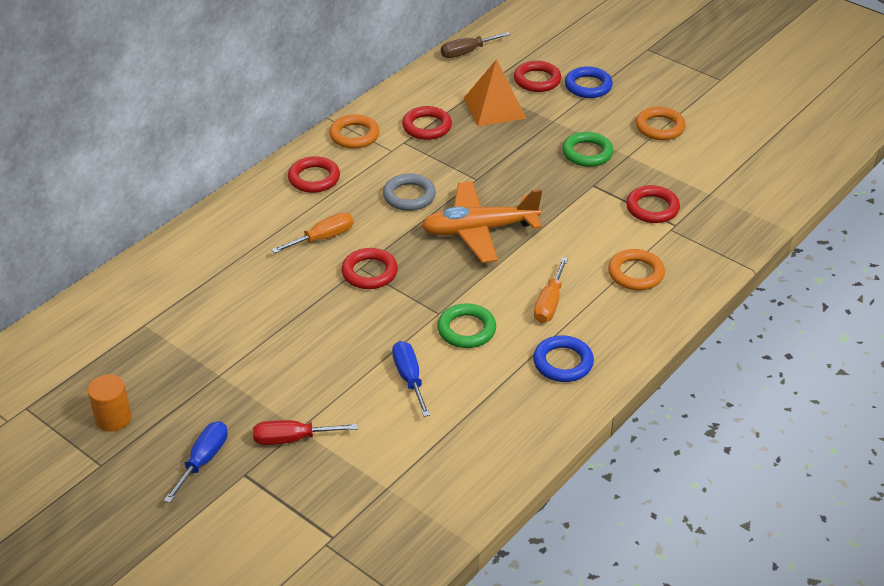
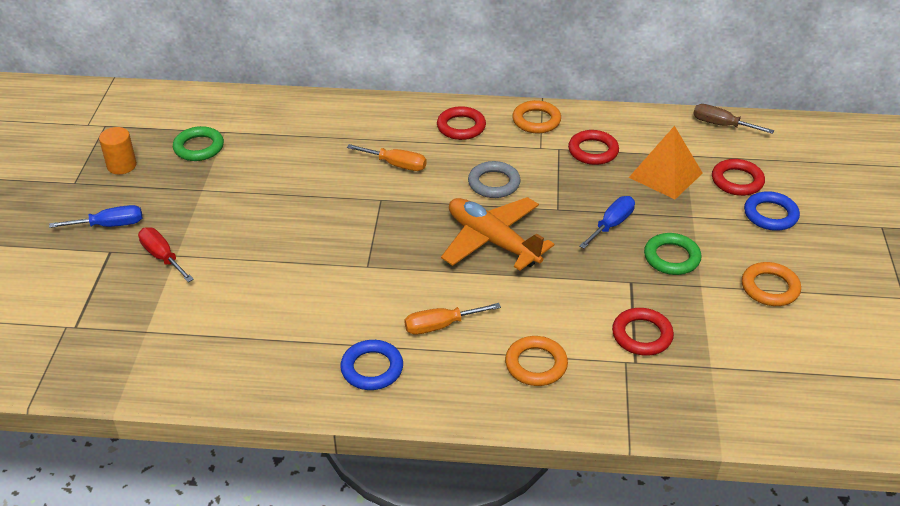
camera: 55 degrees right, 0 degrees up
red ring [341,248,398,289] -> none
blue screwdriver [392,341,430,417] -> blue screwdriver moved to [579,196,635,249]
green ring [437,303,496,348] -> green ring moved to [173,126,224,161]

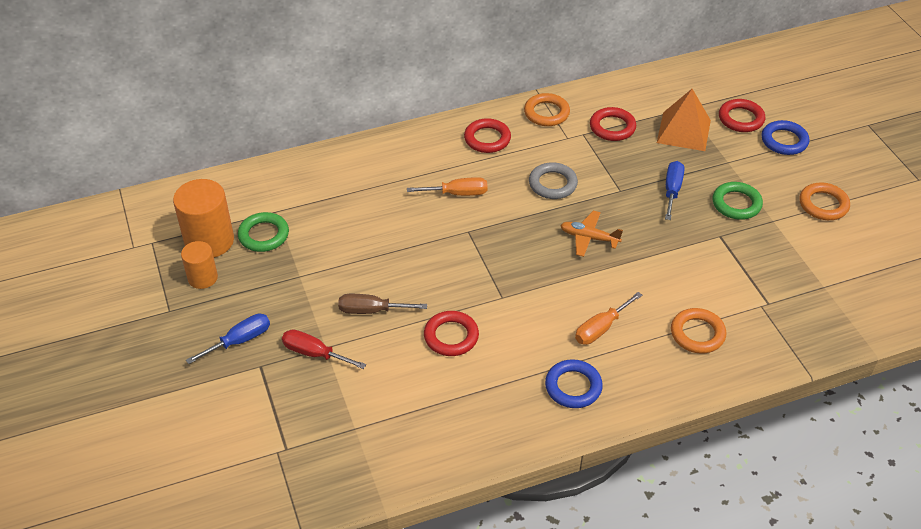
camera: 25 degrees left, 5 degrees up
orange plane [441,197,554,271] -> orange plane [560,211,623,257], size x0.56
red ring [612,308,674,356] -> red ring moved to [424,311,479,356]
brown screwdriver [693,104,774,134] -> brown screwdriver moved to [338,294,427,314]
none -> orange cylinder [173,179,234,258]

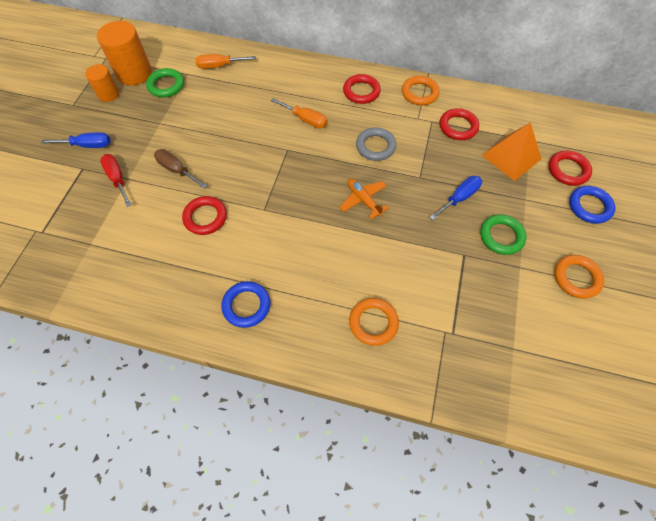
camera: 35 degrees right, 15 degrees up
orange screwdriver [575,292,642,345] -> orange screwdriver moved to [196,54,256,69]

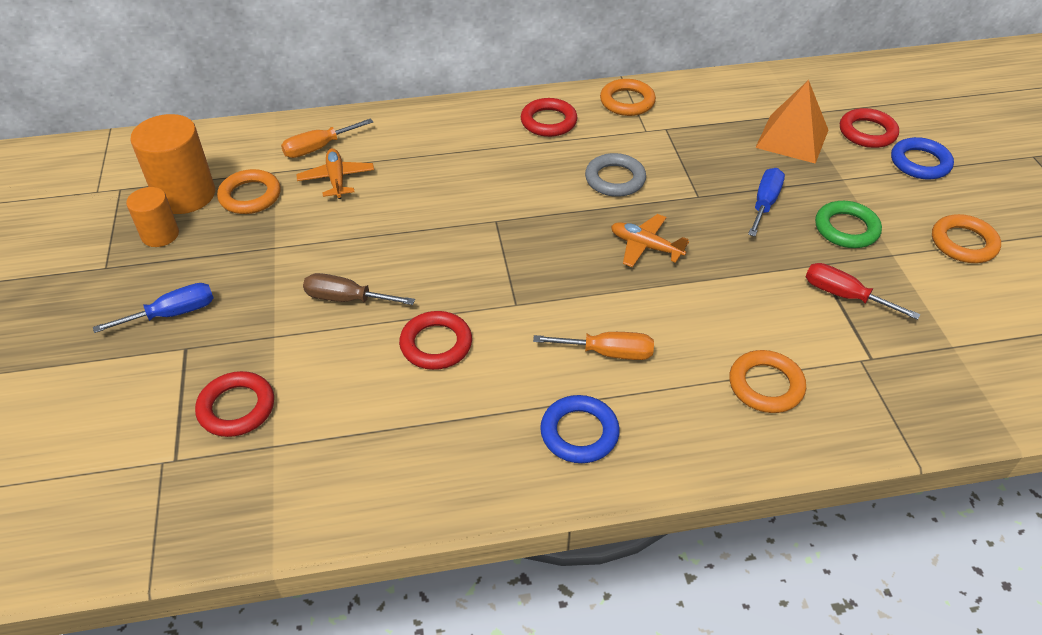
camera: 25 degrees left, 15 degrees down
red screwdriver [100,154,132,207] -> red screwdriver moved to [806,263,920,320]
green ring [146,68,184,97] -> orange ring [217,169,281,214]
orange screwdriver [271,98,328,128] -> orange screwdriver moved to [533,332,654,360]
red ring [440,108,479,140] -> red ring moved to [195,371,274,437]
none -> orange plane [296,148,374,199]

